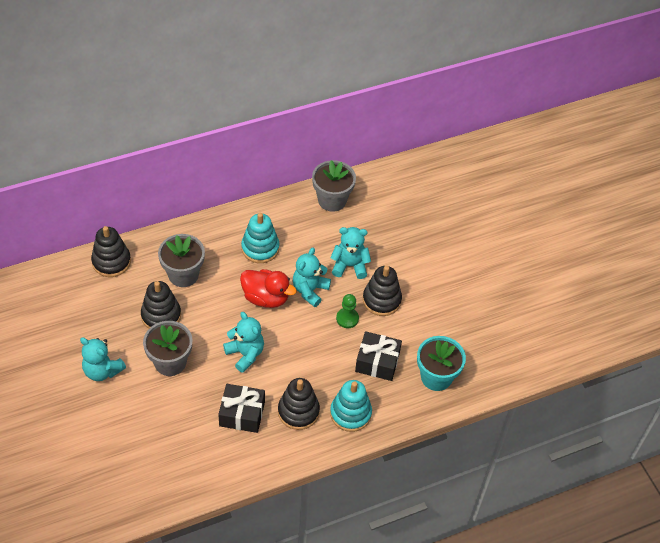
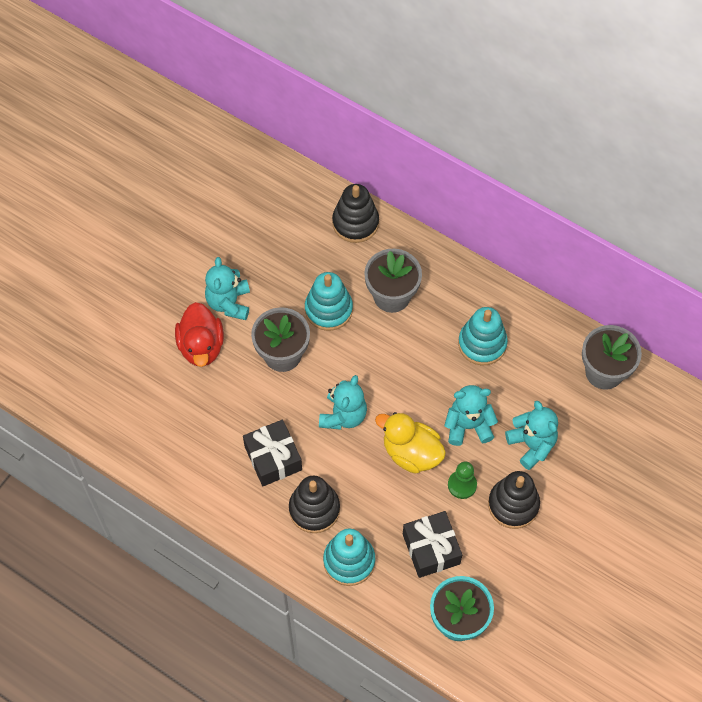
camera: 60 degrees right, 10 degrees up
black stacking toy [141,281,181,329] -> turquoise stacking toy [305,272,353,331]
red duck [240,269,297,308] -> red duck moved to [175,302,224,367]
none -> yellow duck [375,412,446,474]

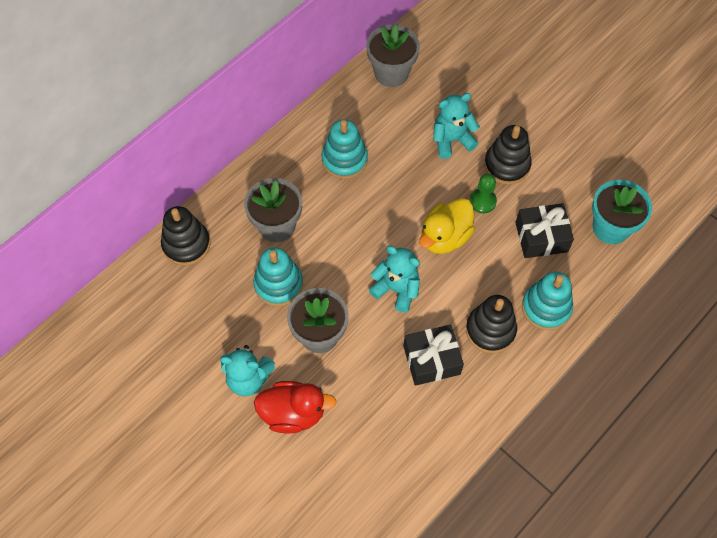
camera: 80 degrees left, 0 degrees up
turquoise teddy bear [444,385,498,446] -> none

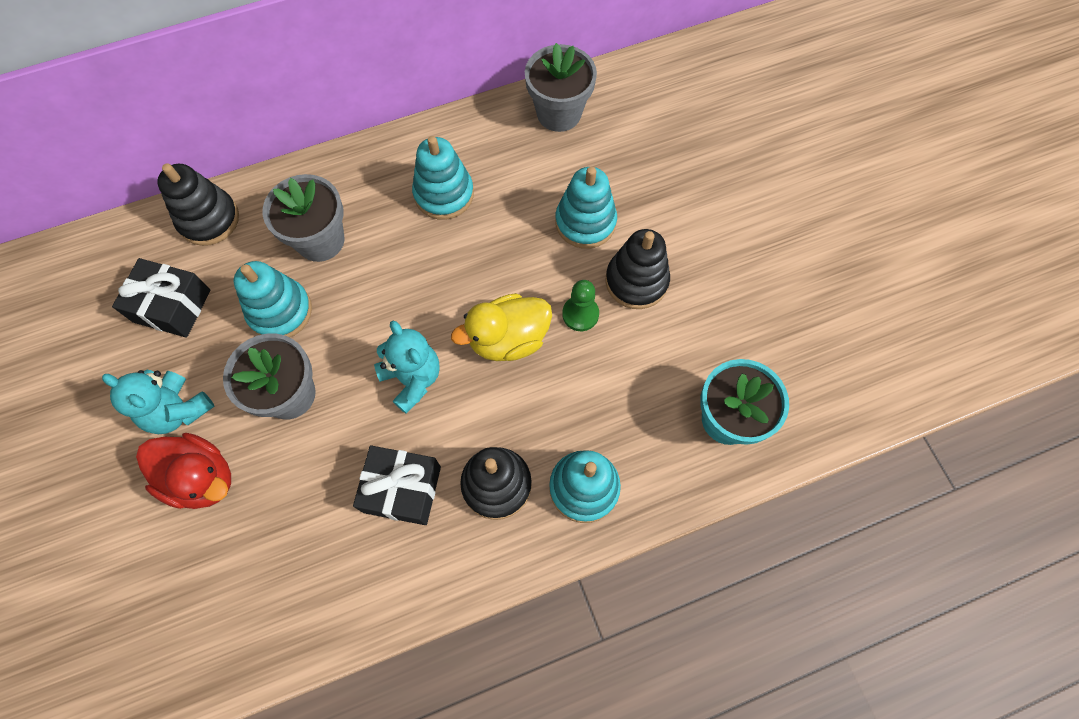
camera: 25 degrees right, 5 degrees up
turquoise teddy bear [433,93,480,159] -> turquoise stacking toy [555,167,617,249]
black gift [515,203,574,258] -> black gift moved to [112,258,211,338]

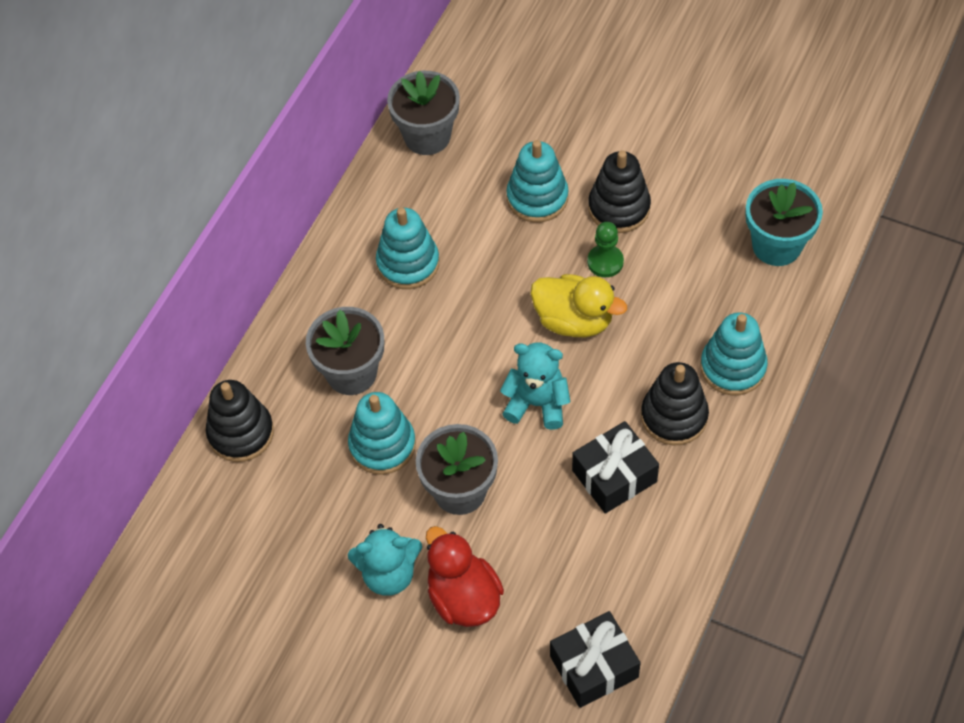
camera: 40 degrees left, 10 degrees down
black gift [112,258,211,338] -> black gift moved to [550,611,641,708]
red duck [136,433,231,509] -> red duck turned 105 degrees counterclockwise [426,526,504,627]
yellow duck [451,293,552,361] -> yellow duck turned 90 degrees counterclockwise [531,274,627,337]

